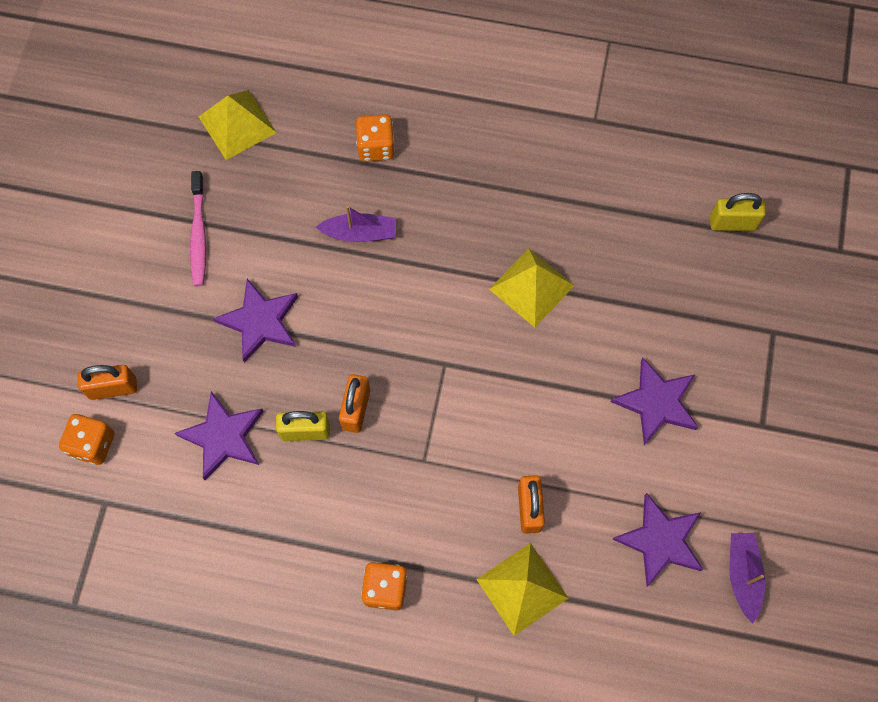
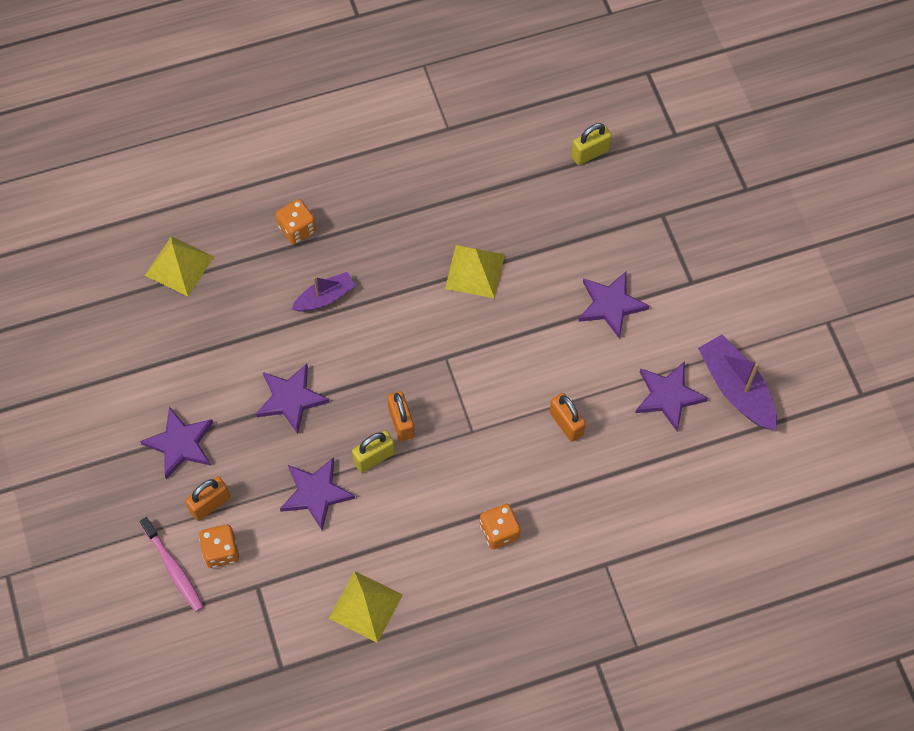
camera: 30 degrees left, 5 degrees down
pink toothbrush [190,171,206,287] -> pink toothbrush moved to [140,517,204,612]
yellow pyramid [476,543,569,636] -> yellow pyramid moved to [329,571,403,643]
purple boat [729,533,765,624] -> purple boat [698,335,777,430], size x1.61
none -> purple star [140,407,213,479]

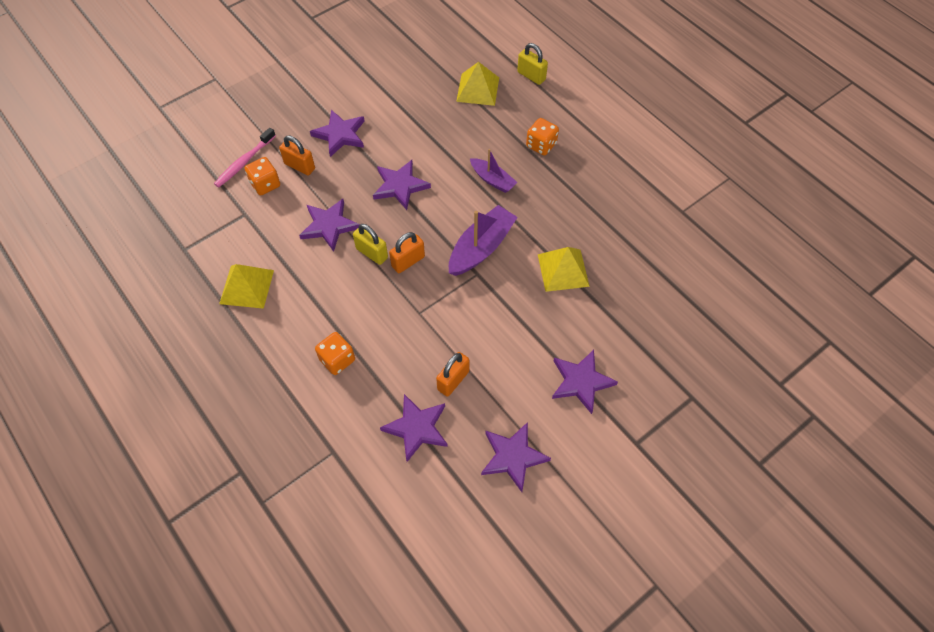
camera: 70 degrees right, 5 degrees down
yellow padlock [571,123,612,165] -> yellow padlock moved to [517,43,548,85]
purple boat [698,335,777,430] -> purple boat moved to [449,205,518,276]
none -> purple star [380,394,448,462]

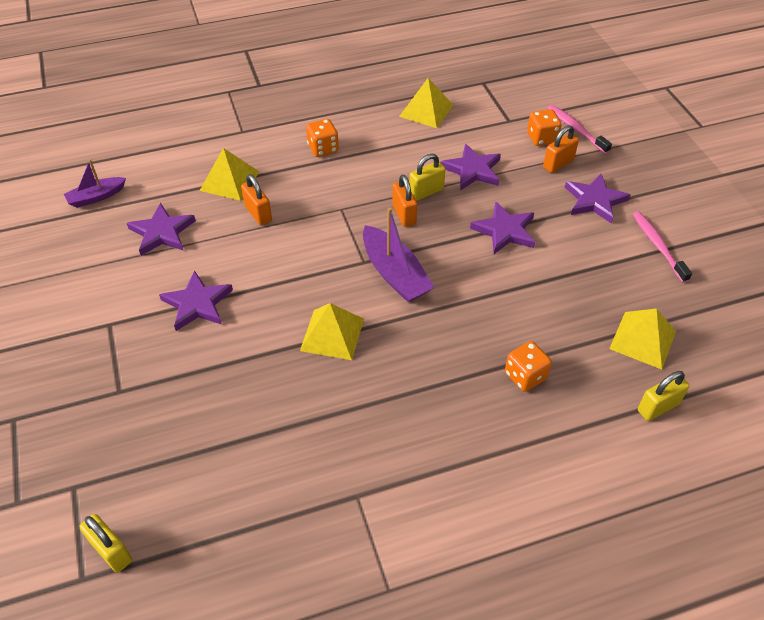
camera: 110 degrees right, 10 degrees down
purple star [380,394,448,462] -> yellow pyramid [200,148,259,201]
purple boat [470,149,517,193] -> purple boat moved to [64,159,126,208]
none -> yellow padlock [80,514,132,573]
none -> pink toothbrush [633,212,692,283]

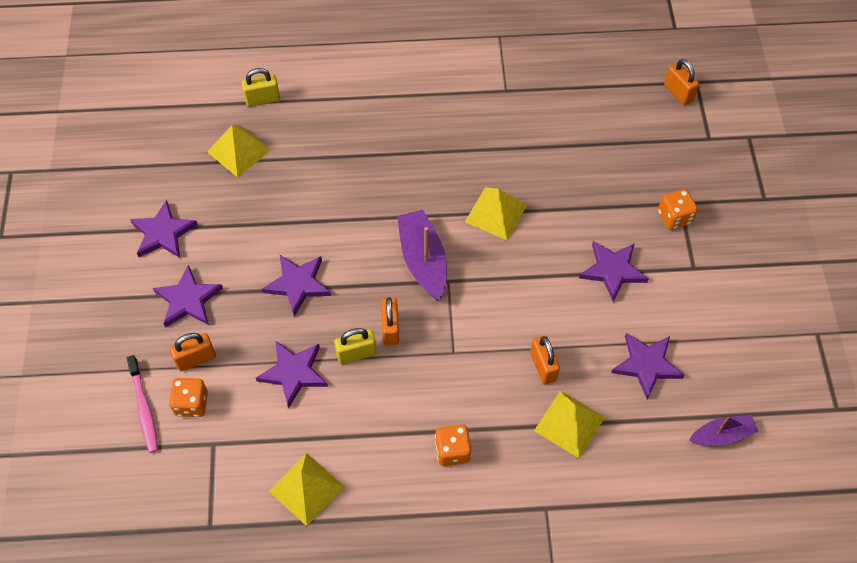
camera: 165 degrees left, 10 degrees up
yellow padlock [80,514,132,573] -> orange padlock [664,59,699,105]
orange dice [505,341,552,392] -> orange dice moved to [658,189,698,230]
pink toothbrush [633,212,692,283] -> purple star [130,200,198,258]

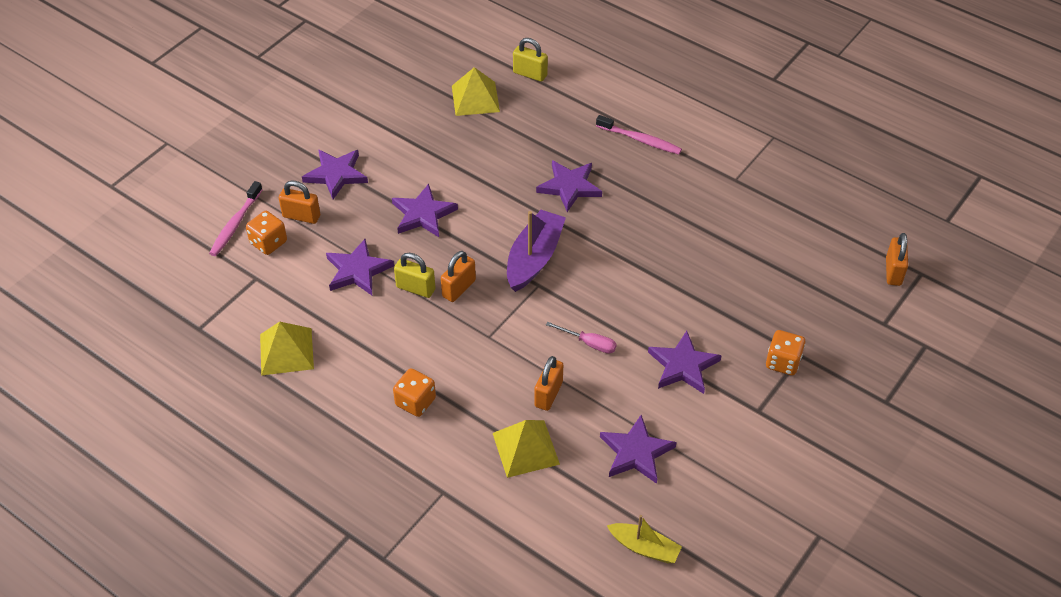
camera: 40 degrees right, 10 degrees down
purple star [130,200,198,258] -> purple star moved to [536,160,602,212]
yellow pyramid [465,187,527,240] -> none
purple boat [689,415,759,446] -> yellow boat [607,515,682,563]
none -> pink screwdriver [546,322,617,354]
none -> pink toothbrush [596,115,682,154]

